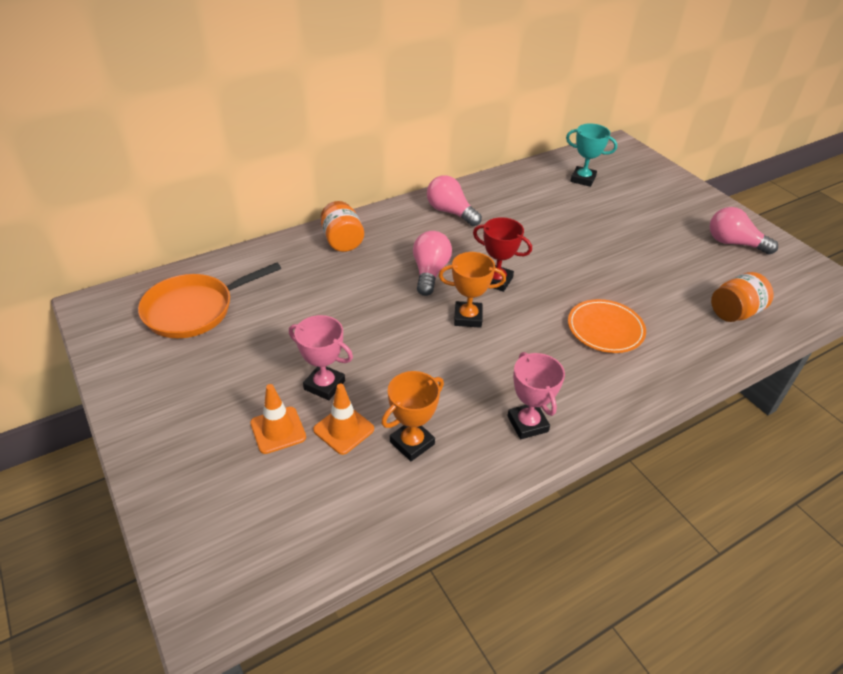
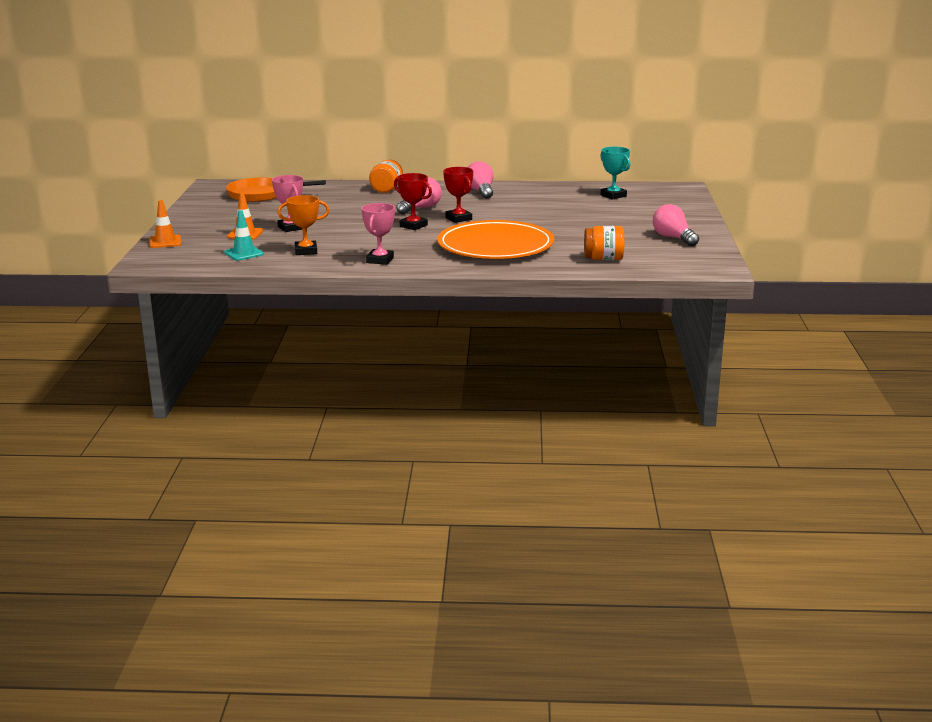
camera: 35 degrees right, 20 degrees down
orange traffic cone [313,384,374,455] -> orange traffic cone moved to [149,200,181,248]
orange trophy [439,252,506,328] -> red trophy [394,173,432,230]
orange plate [568,299,646,353] -> orange plate [437,220,554,259], size x1.95
none -> turquoise traffic cone [224,210,264,261]

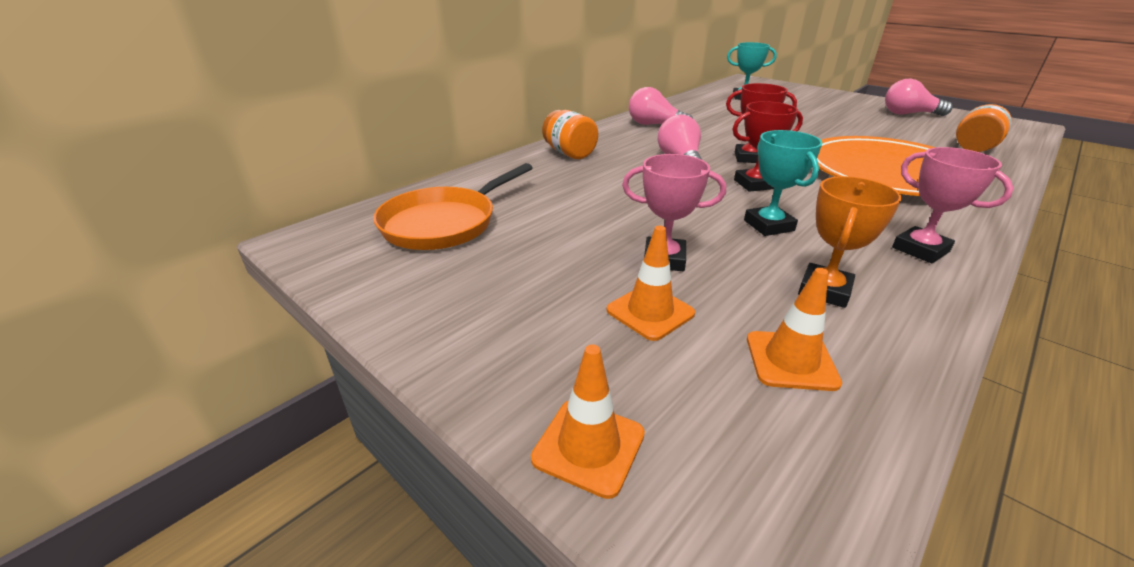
camera: 50 degrees left, 10 degrees up
turquoise traffic cone [224,210,264,261] -> orange traffic cone [747,268,842,391]
none -> turquoise trophy [744,130,823,236]

